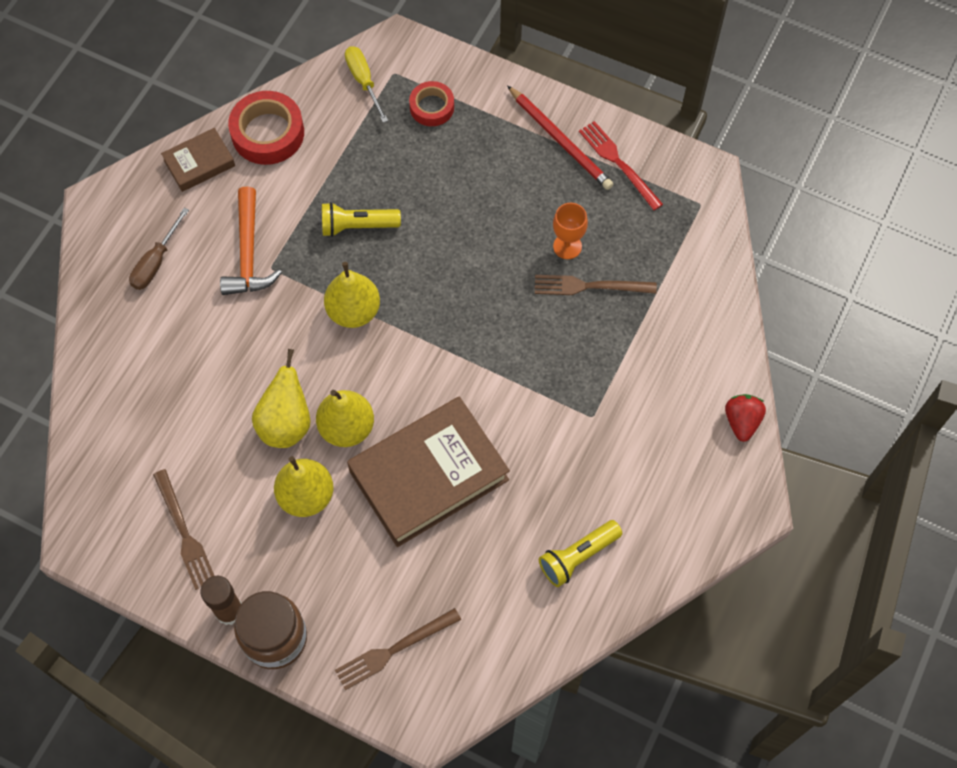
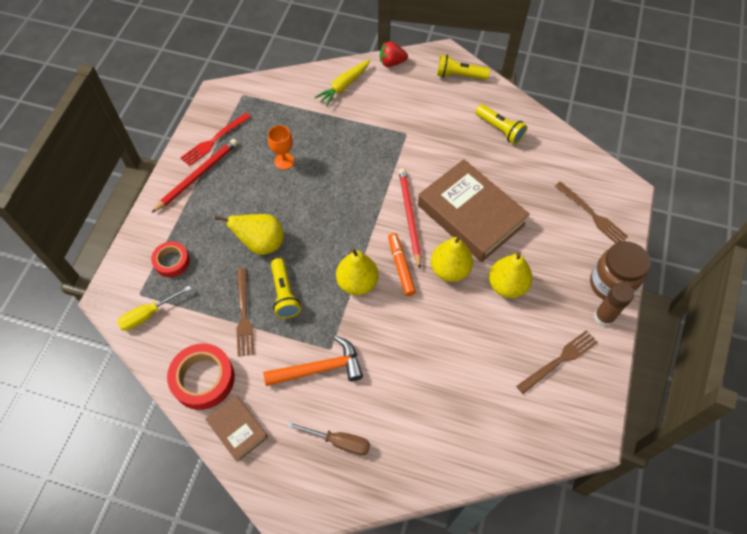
camera: 100 degrees left, 5 degrees down
yellow pear [252,349,311,448] -> yellow pear moved to [215,214,284,255]
brown fork [535,275,657,295] -> brown fork moved to [236,268,254,357]
none -> yellow carrot [314,59,370,106]
none -> orange marker [388,233,416,296]
none -> red pencil [399,168,421,268]
none -> yellow flashlight [437,54,490,80]

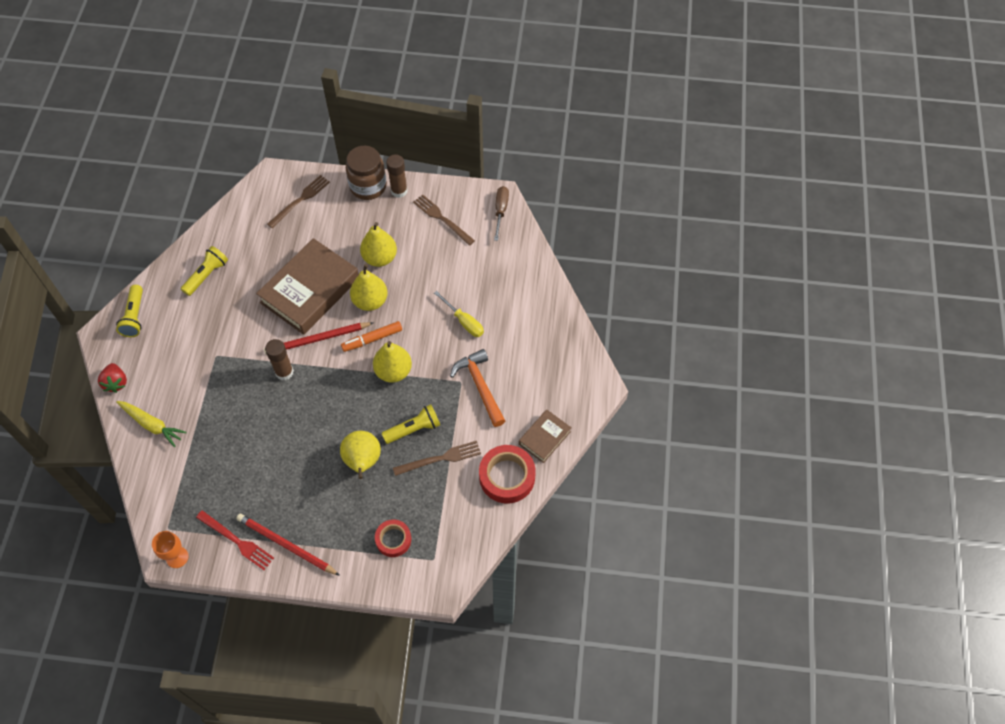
camera: 100 degrees left, 0 degrees up
yellow screwdriver [117,285,191,331] -> yellow screwdriver moved to [434,291,484,337]
orange goblet [268,125,294,170] -> orange goblet moved to [152,531,188,568]
brown screwdriver [287,422,370,455] -> brown screwdriver moved to [494,186,509,241]
none -> brown glue stick [265,339,294,380]

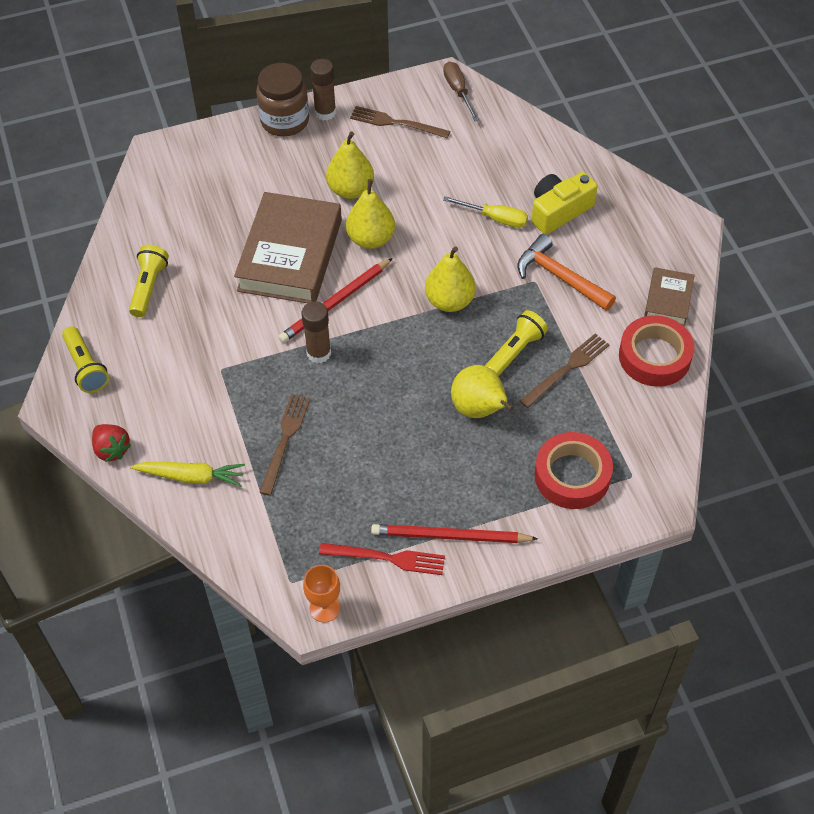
camera: 25 degrees left, 5 degrees down
brown fork [267,175,330,228] -> brown fork moved to [259,394,310,496]
orange marker [341,321,402,352] -> none
red tape [375,520,411,557] -> red tape [534,432,613,509], size x1.62
none -> yellow camera [531,172,598,235]

